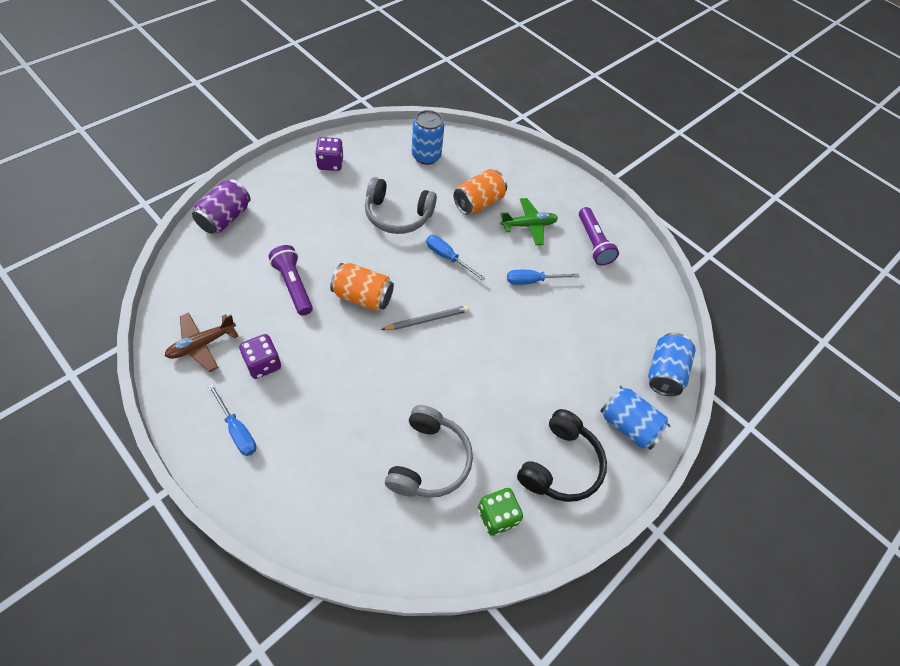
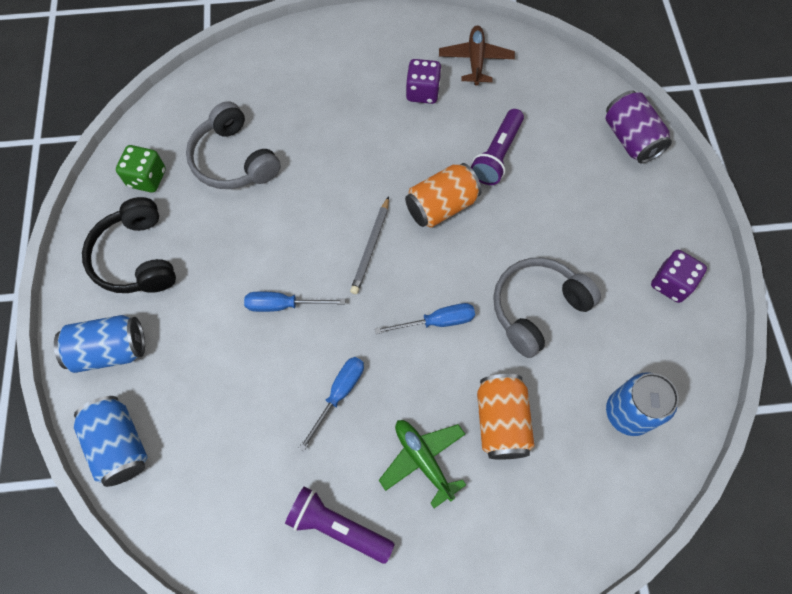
camera: 135 degrees right, 10 degrees up
blue screwdriver [208,383,256,456] -> blue screwdriver moved to [244,292,345,312]
purple flashlight [269,245,313,316] -> purple flashlight turned 105 degrees clockwise [471,109,524,185]
green plane [500,198,558,245] -> green plane turned 120 degrees clockwise [379,420,466,508]

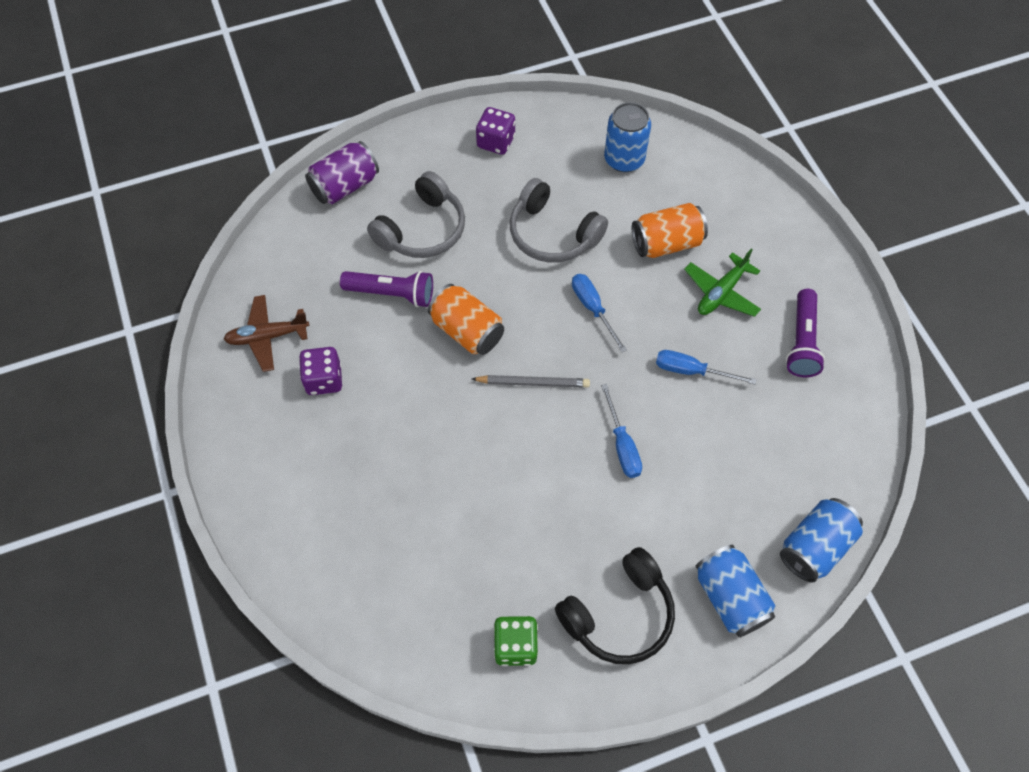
camera: 105 degrees left, 5 degrees down
grey headphones [186,101,281,189] -> grey headphones moved to [367,171,465,258]

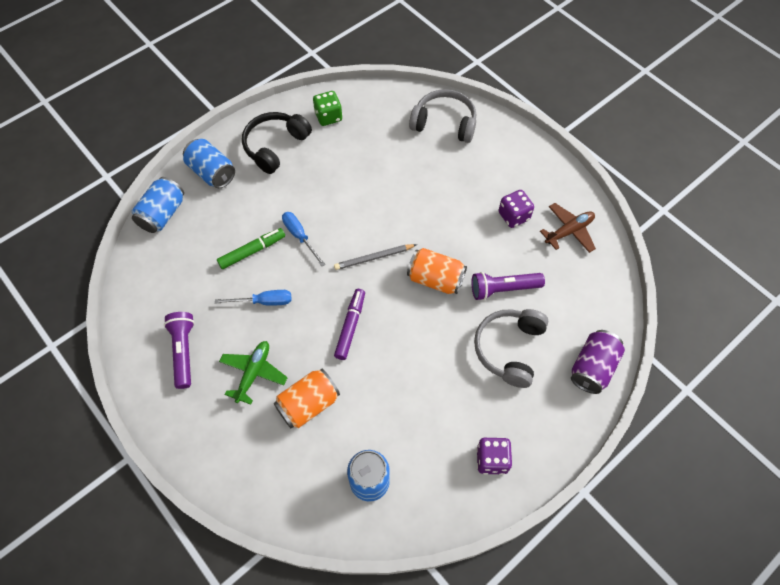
camera: 160 degrees right, 0 degrees up
grey headphones [510,178,608,263] -> grey headphones moved to [409,89,476,143]
blue screwdriver [572,274,627,352] -> purple marker [334,289,365,360]
none -> green marker [217,228,285,269]

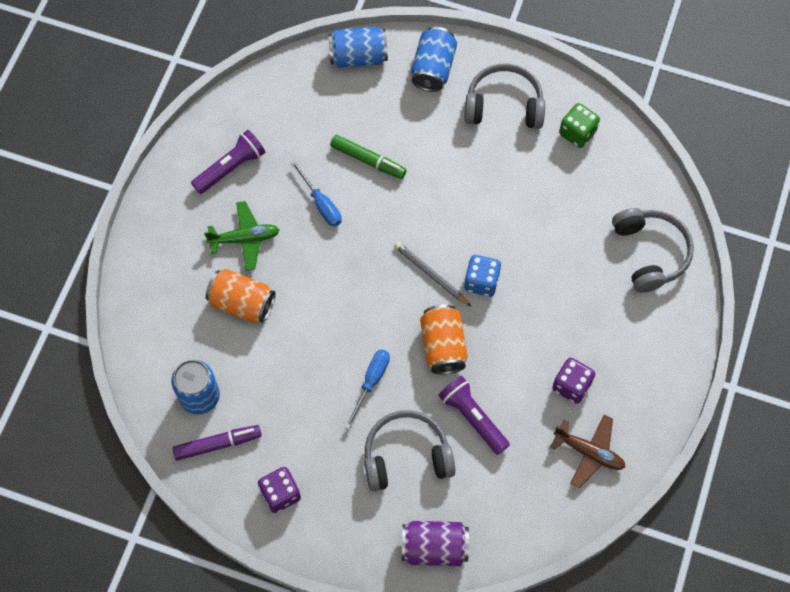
camera: 60 degrees right, 5 degrees up
black headphones [242,112,312,174] -> grey headphones [464,63,545,129]
blue screwdriver [282,212,325,266] -> blue screwdriver moved to [345,349,390,429]
purple marker [334,289,365,360] -> purple marker moved to [173,425,262,461]
none -> blue dice [464,255,501,297]

